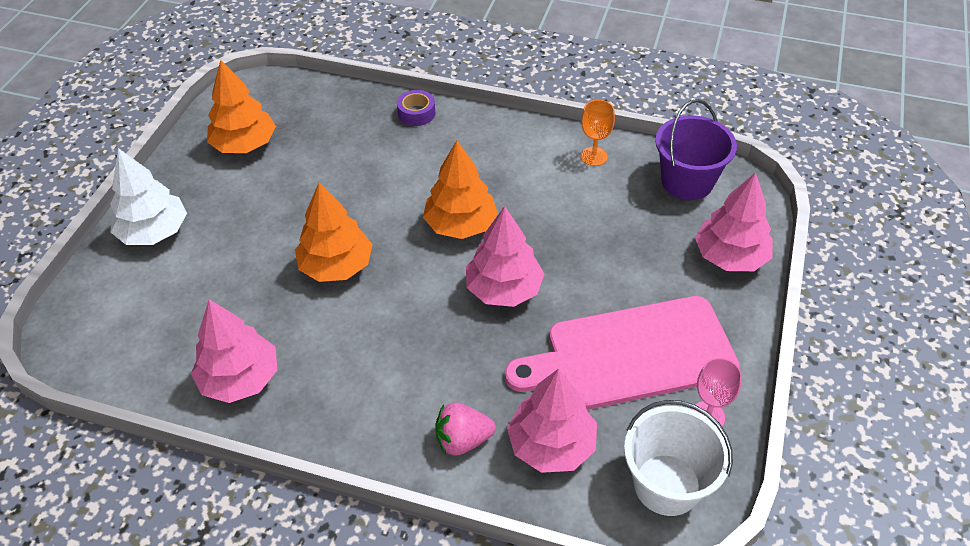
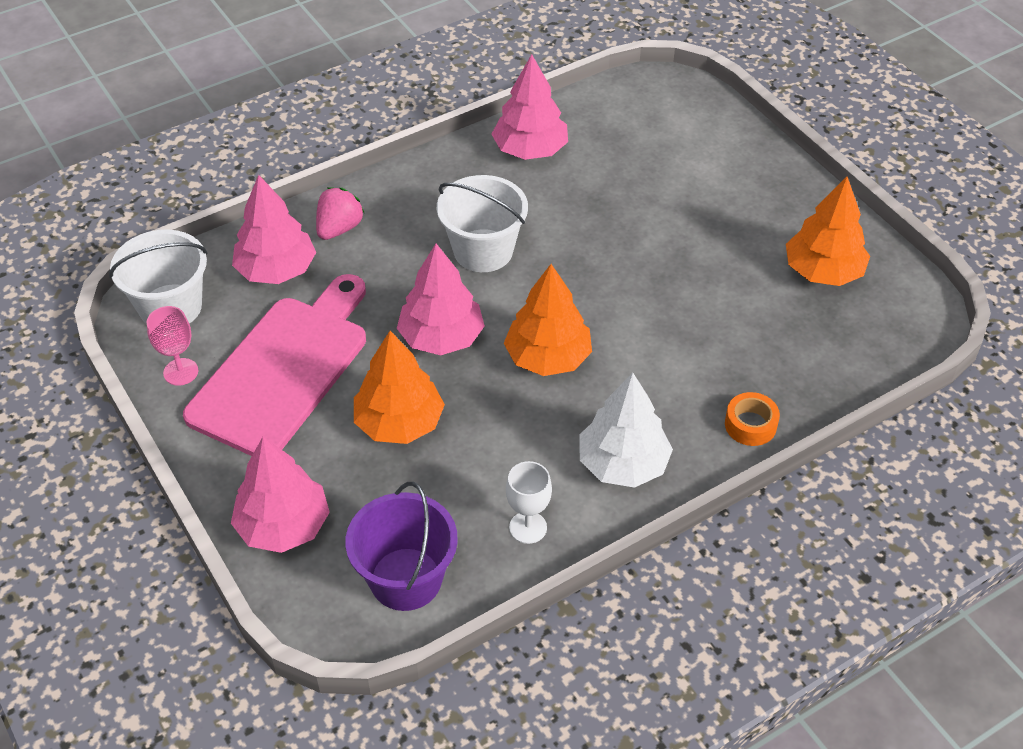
camera: 130 degrees right, 0 degrees up
white tree [110,148,187,245] -> white tree moved to [579,373,673,488]
orange tree [295,183,373,282] -> orange tree moved to [354,331,445,444]
purple tape [397,90,435,126] -> orange tape [725,392,780,446]
orange goblet [581,100,615,166] -> white goblet [506,461,552,544]
none -> white bucket [437,175,528,272]

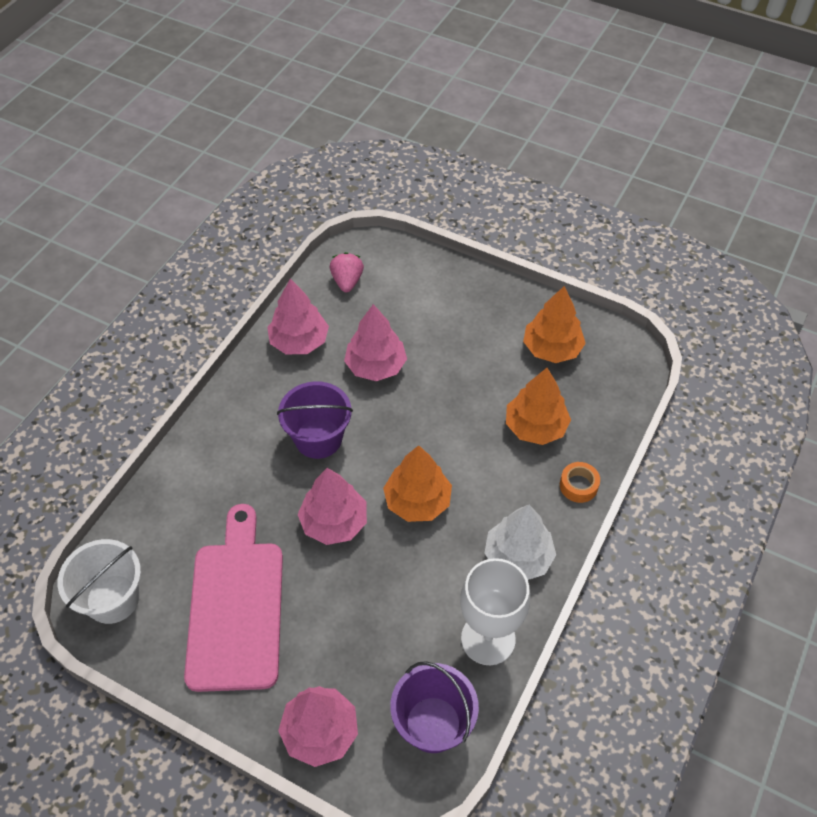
camera: 30 degrees left, 5 degrees up
pink goblet [147,306,198,386] -> none
pink tree [232,175,316,284] -> pink tree moved to [344,304,407,381]
pink strawberry [316,188,364,240] -> pink strawberry moved to [330,252,364,292]
orange tree [354,331,445,444] -> orange tree moved to [506,368,571,445]
white bucket [437,175,528,272] -> purple bucket [277,381,353,459]
white goblet [506,461,552,544] -> white goblet [460,558,530,665], size x1.88

